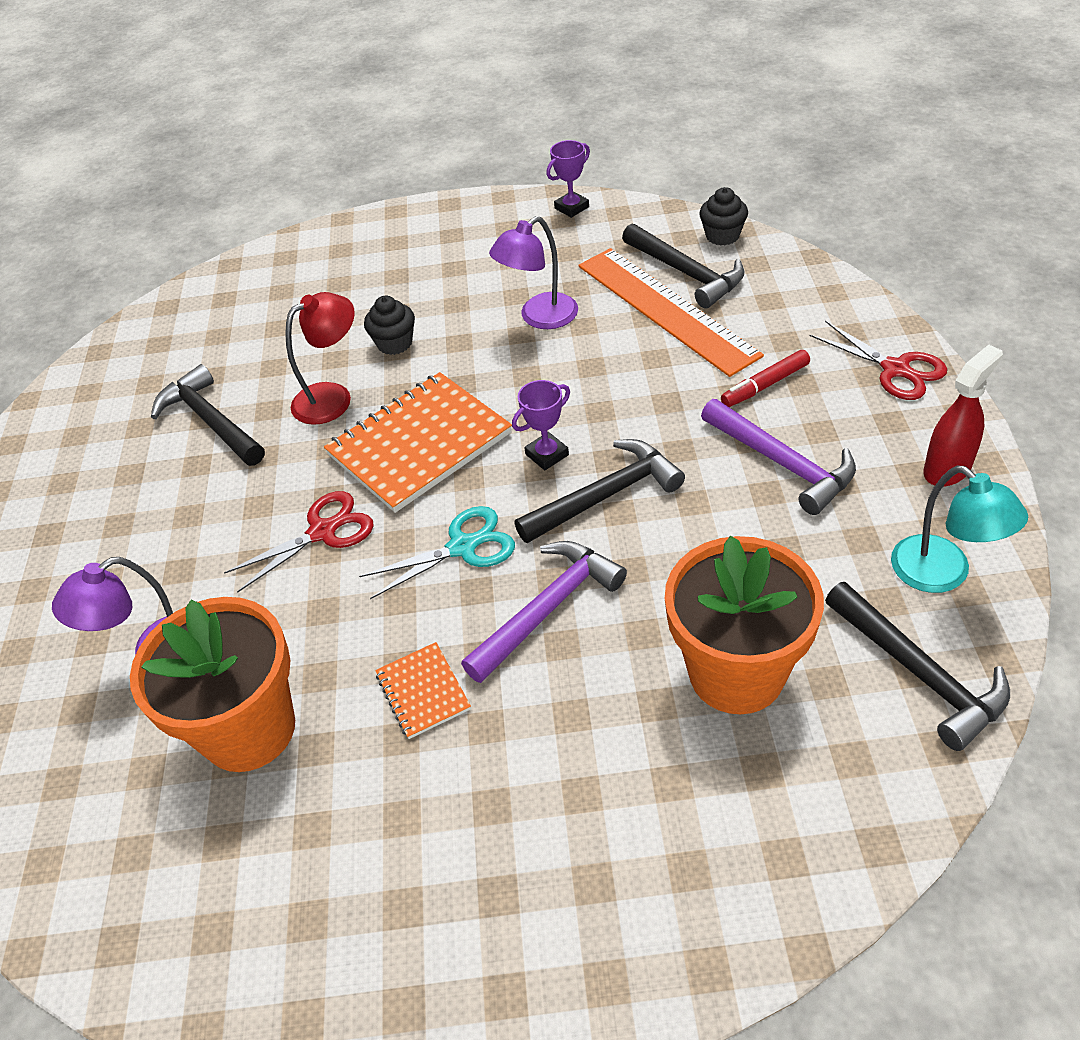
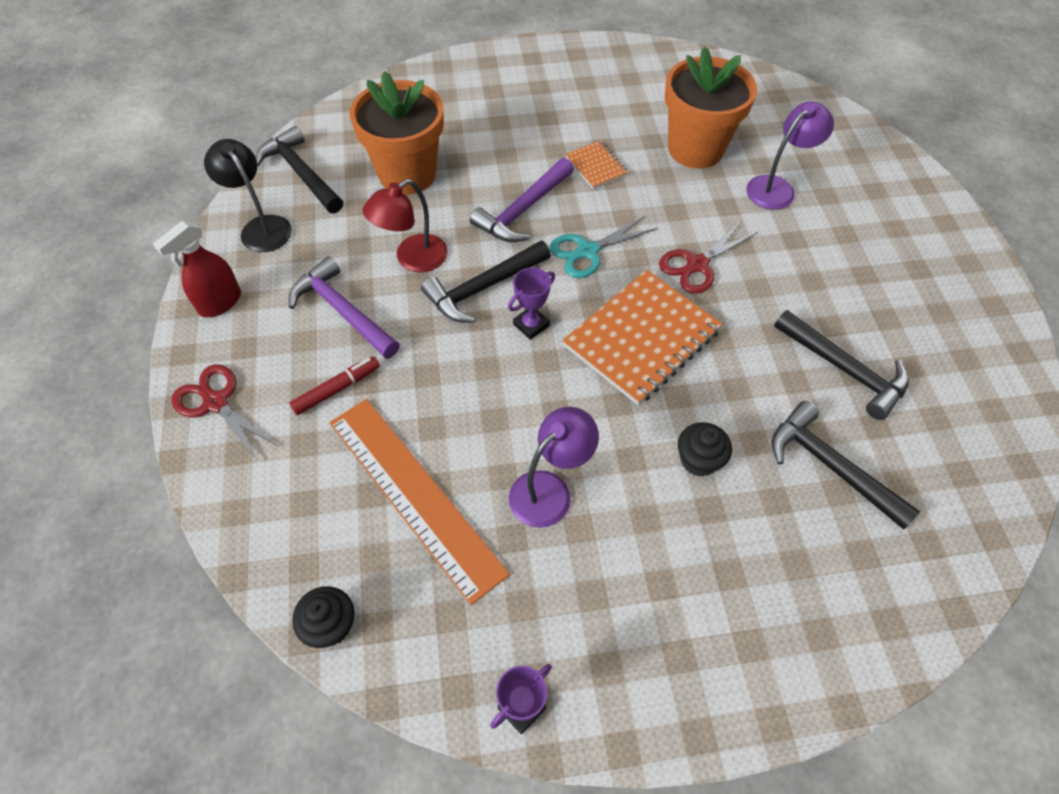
camera: 170 degrees right, 10 degrees up
red lamp [285,292,355,425] -> red lamp moved to [363,179,448,273]
black hammer [622,224,744,308] -> black hammer moved to [771,401,920,530]
turquoise lamp [891,465,1028,593] -> black lamp [204,139,292,252]

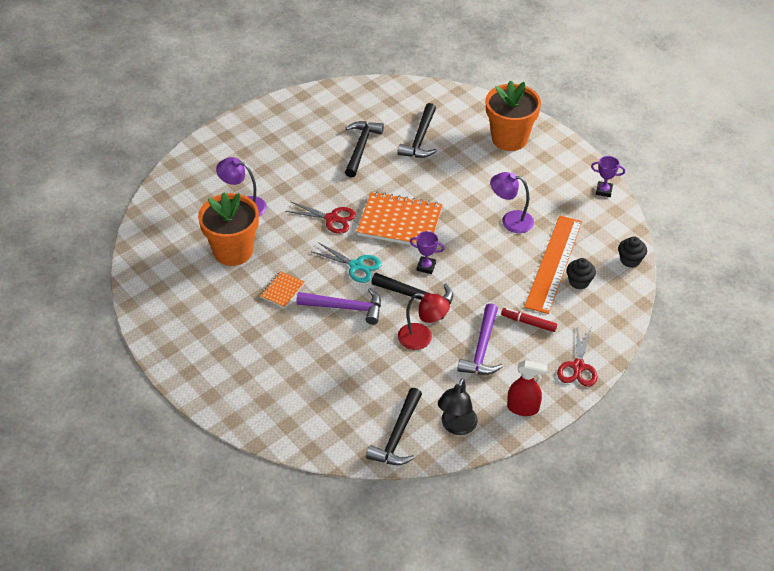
camera: 120 degrees left, 10 degrees down
orange flower pot [350,71,444,195] -> orange flower pot moved to [486,80,541,151]
black cupcake [678,422,732,476] -> black cupcake moved to [567,258,596,289]

